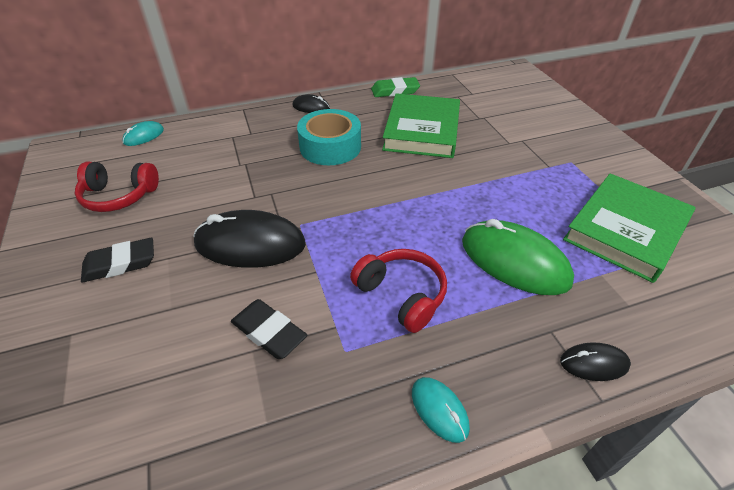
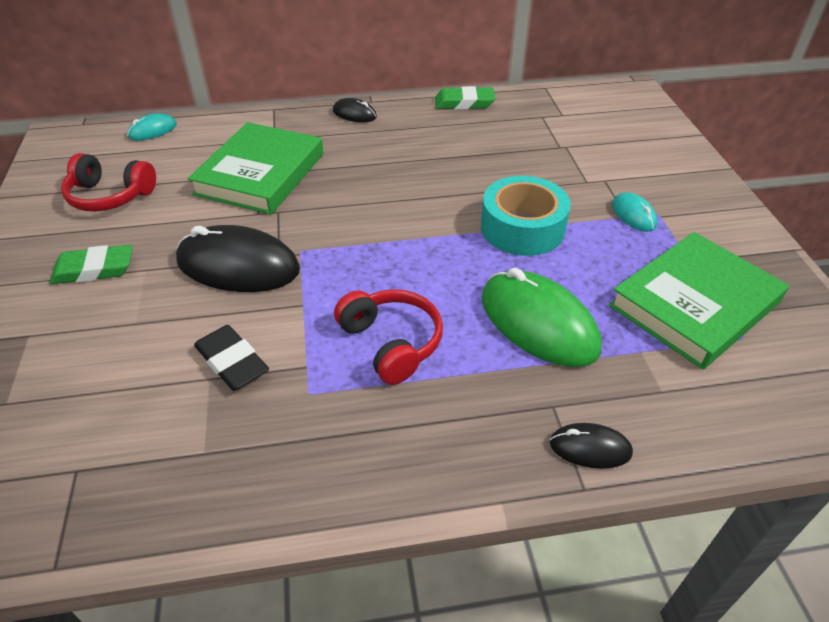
camera: 10 degrees right, 0 degrees up
black eraser [81,238,154,283] -> green eraser [50,245,133,284]
turquoise tape [297,109,361,165] -> turquoise tape moved to [481,176,571,256]
green book [382,93,460,158] -> green book moved to [188,122,323,214]
turquoise mouse [412,377,470,443] -> turquoise mouse moved to [612,192,657,232]

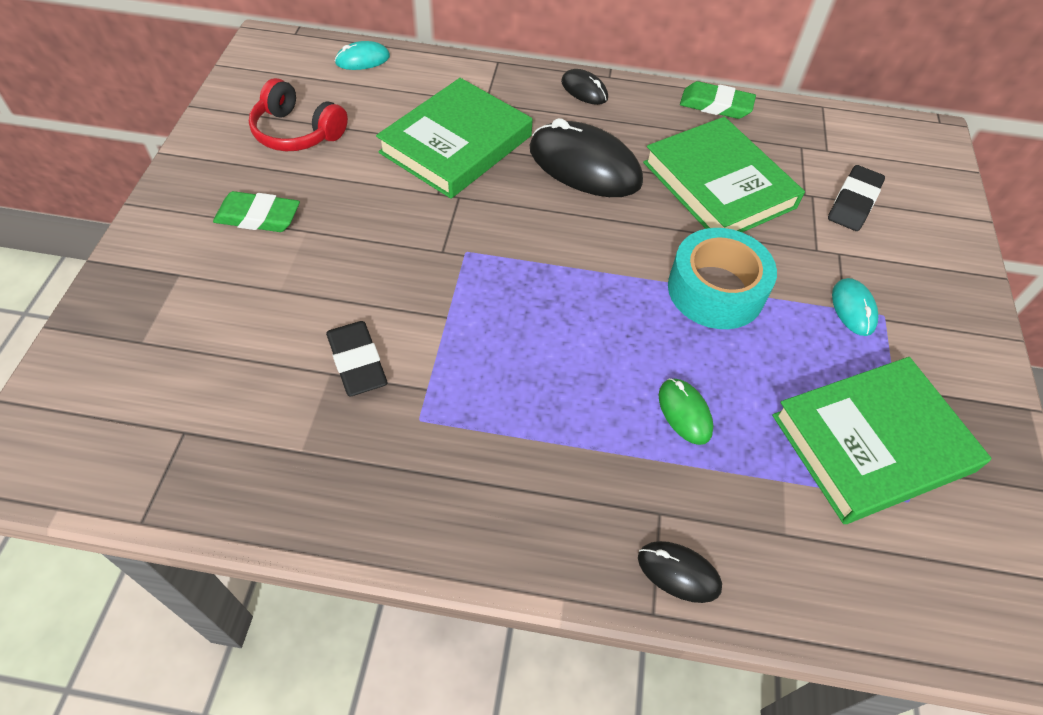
camera: 15 degrees right, 10 degrees up
black mouse [176,225,300,292] -> black mouse moved to [530,118,643,197]
red headphones [334,289,443,385] -> none
green mouse [481,268,602,367] -> green mouse [659,378,713,445], size x0.49
none -> green book [643,117,805,232]
none -> black eraser [828,165,885,231]

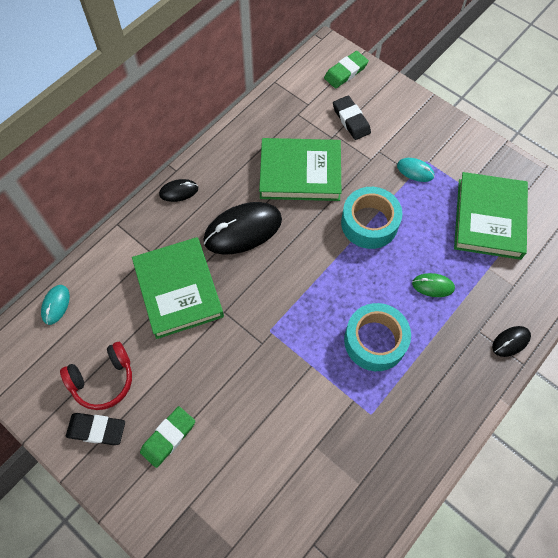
camera: 55 degrees left, 10 degrees up
black eraser [326,321,387,396] -> black eraser moved to [66,413,125,445]
green eraser [680,81,756,119] -> green eraser moved to [324,51,369,88]
none -> turquoise tape [344,303,411,371]

